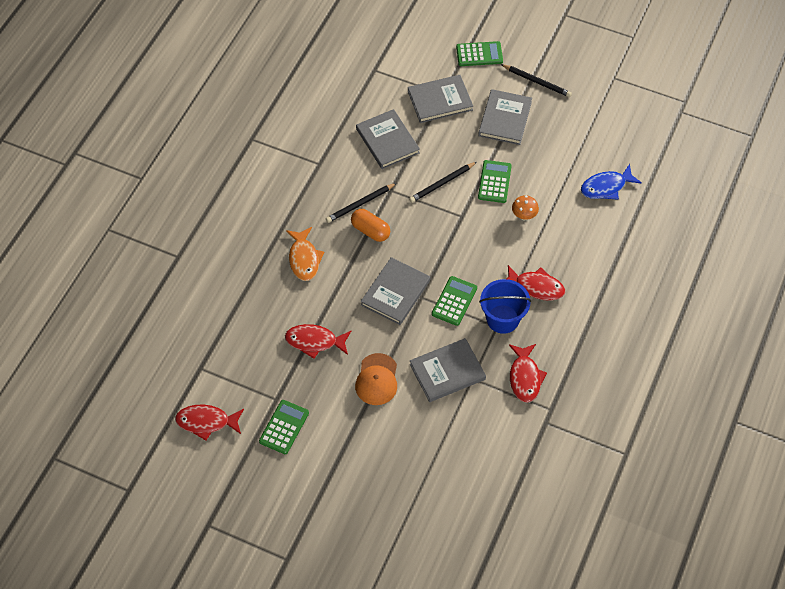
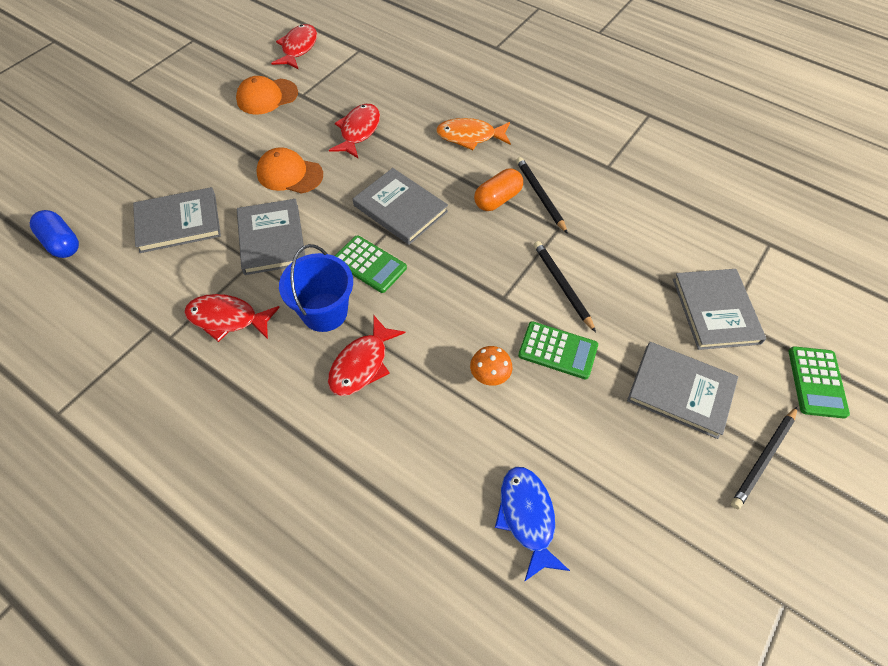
camera: 100 degrees right, 0 degrees up
green calculator [259,400,309,454] -> orange cap [236,76,298,115]
grey book [356,109,420,169] -> grey book moved to [133,187,221,253]
none -> blue capsule [30,210,79,258]

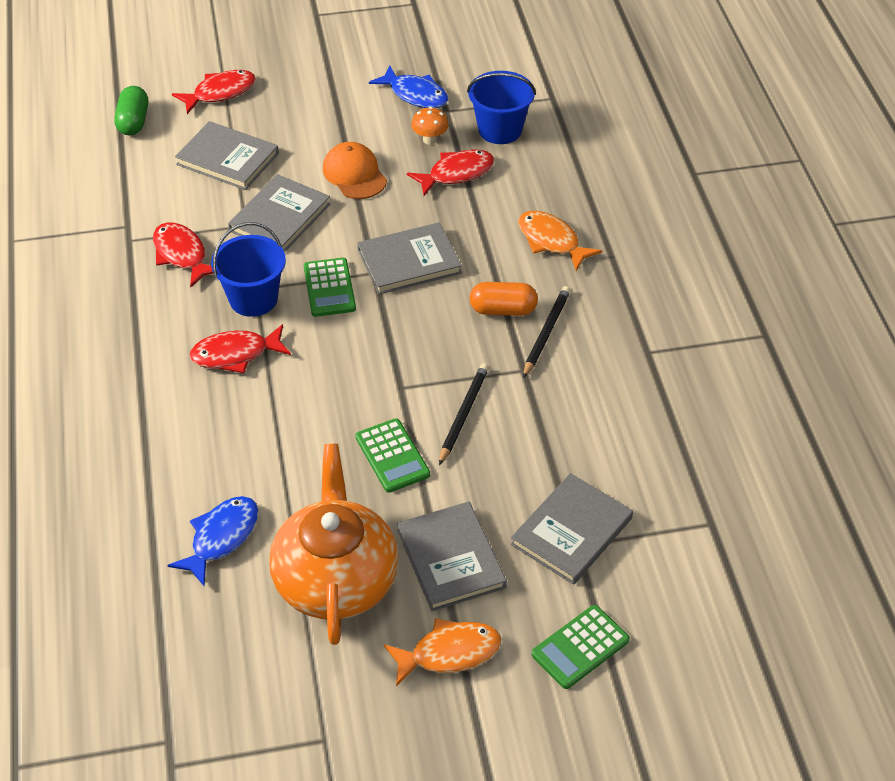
camera: 45 degrees right, 10 degrees down
blue capsule [30,210,79,258] -> green capsule [114,86,148,136]
orange cap [236,76,298,115] -> blue fish [369,65,448,108]
red fish [271,24,317,70] -> red fish moved to [172,70,256,114]
grey book [353,168,448,245] -> grey book turned 75 degrees clockwise [357,222,462,295]
orange mushroom [470,346,513,386] -> orange mushroom moved to [411,107,449,145]
black pencil [731,406,798,509] -> orange fish [384,618,501,686]
none -> orange teapot [269,444,399,645]
none -> blue bucket [467,71,536,144]

